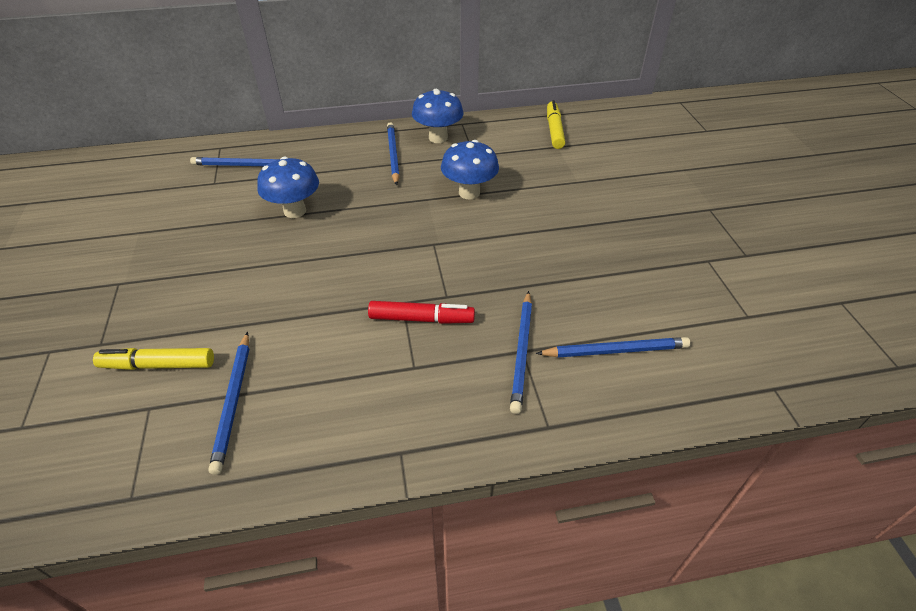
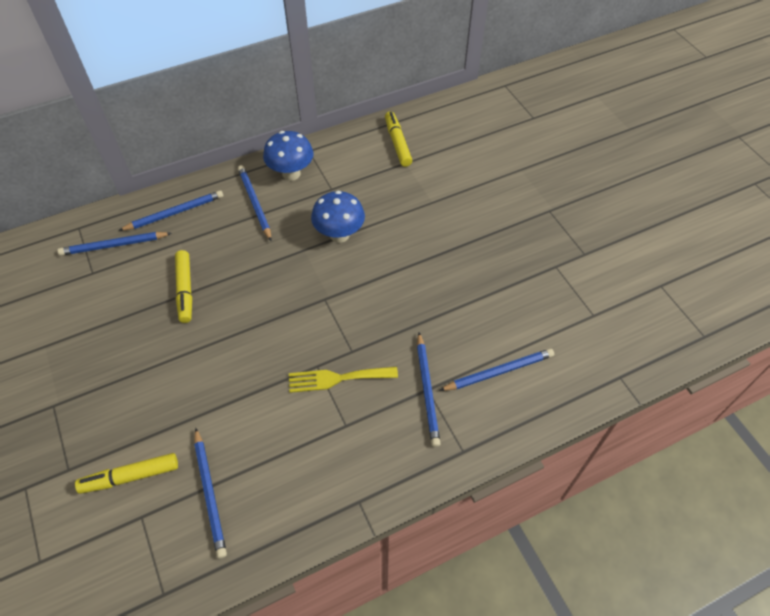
camera: 15 degrees left, 10 degrees up
blue mushroom [257,157,319,218] -> yellow marker [175,250,192,323]
red marker [368,301,475,324] -> yellow fork [289,367,398,393]
none -> blue pencil [118,190,223,231]

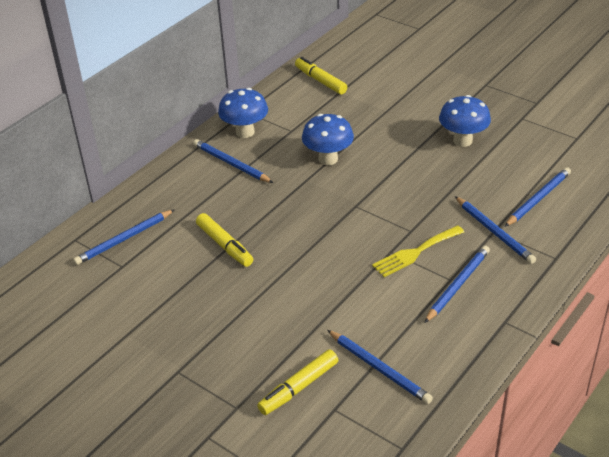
camera: 25 degrees left, 15 degrees down
blue pencil [118,190,223,231] -> blue pencil moved to [424,246,490,323]
none -> blue mushroom [439,95,491,147]

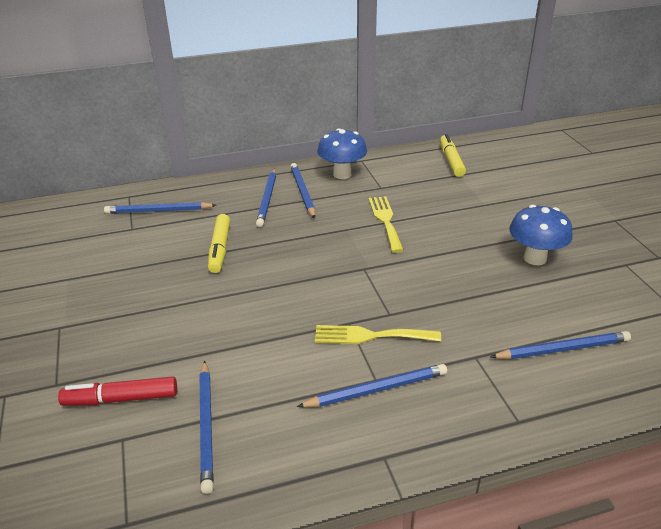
camera: 35 degrees right, 5 degrees down
yellow marker [257,349,338,415] -> red marker [58,377,177,406]
blue mushroom [302,114,354,165] -> yellow fork [369,196,404,253]
blue pencil [455,196,536,264] -> blue pencil moved to [256,168,276,227]

